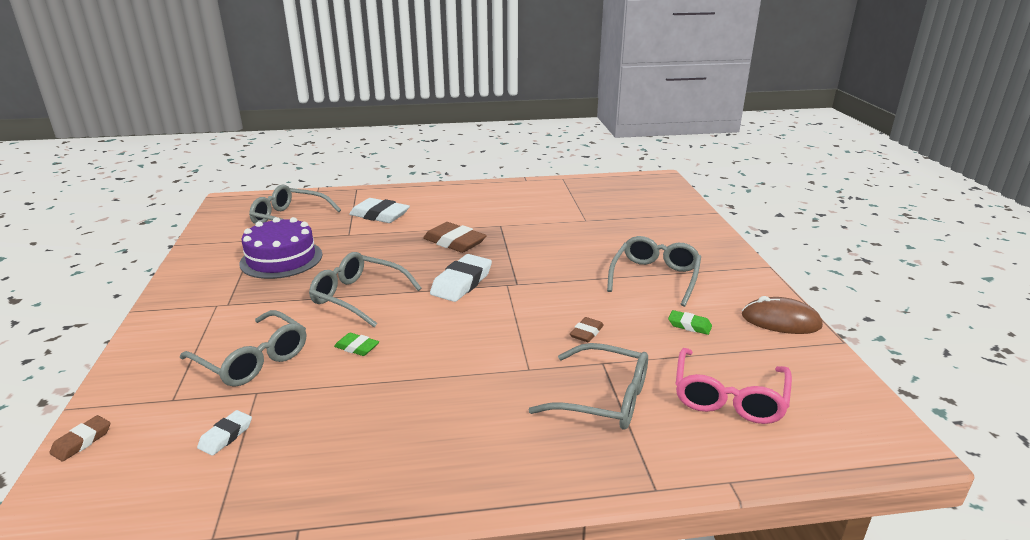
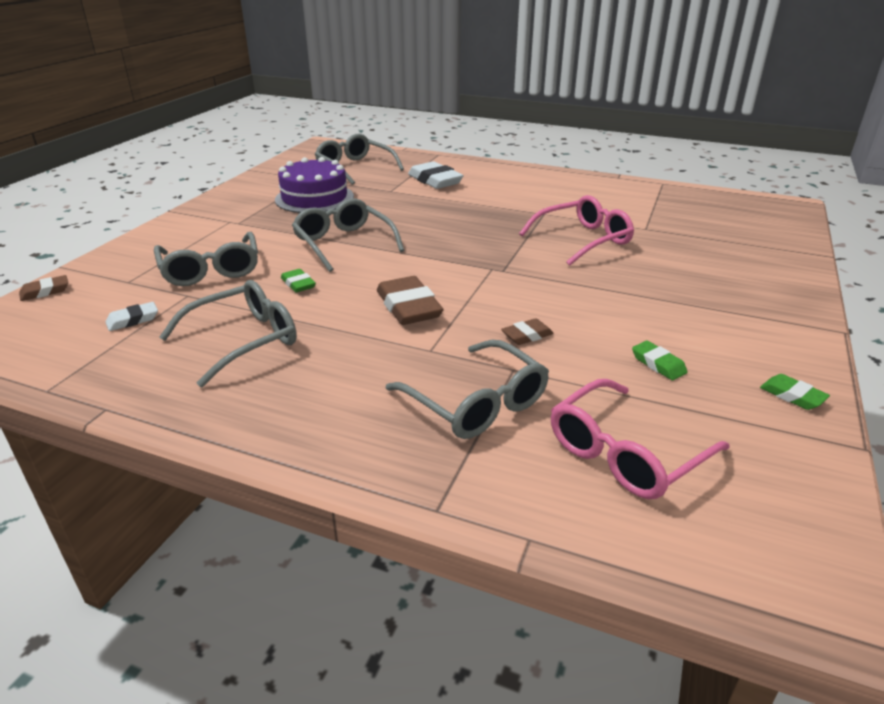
camera: 30 degrees right, 5 degrees up
brown eraser [423,222,487,253] -> brown eraser moved to [377,276,443,325]
white eraser [430,254,492,302] -> none
grey glasses [607,236,701,307] -> grey glasses moved to [159,280,297,387]
brown mouse [742,296,823,334] -> green eraser [760,374,830,410]
none -> pink glasses [519,195,634,266]

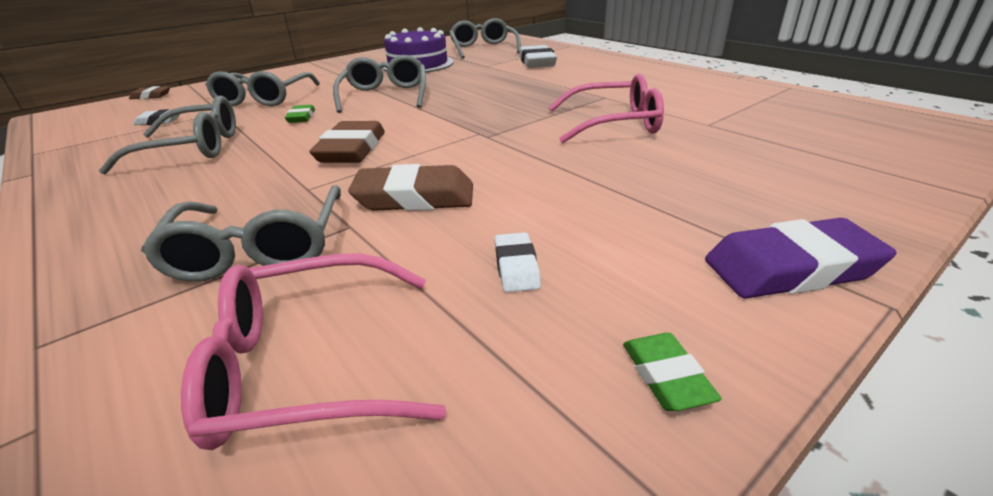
camera: 30 degrees right, 0 degrees up
brown eraser [501,318,554,345] -> brown eraser [348,164,473,211], size x1.88
green eraser [632,341,688,380] -> white eraser [495,232,541,292]
none -> purple eraser [705,218,896,298]

